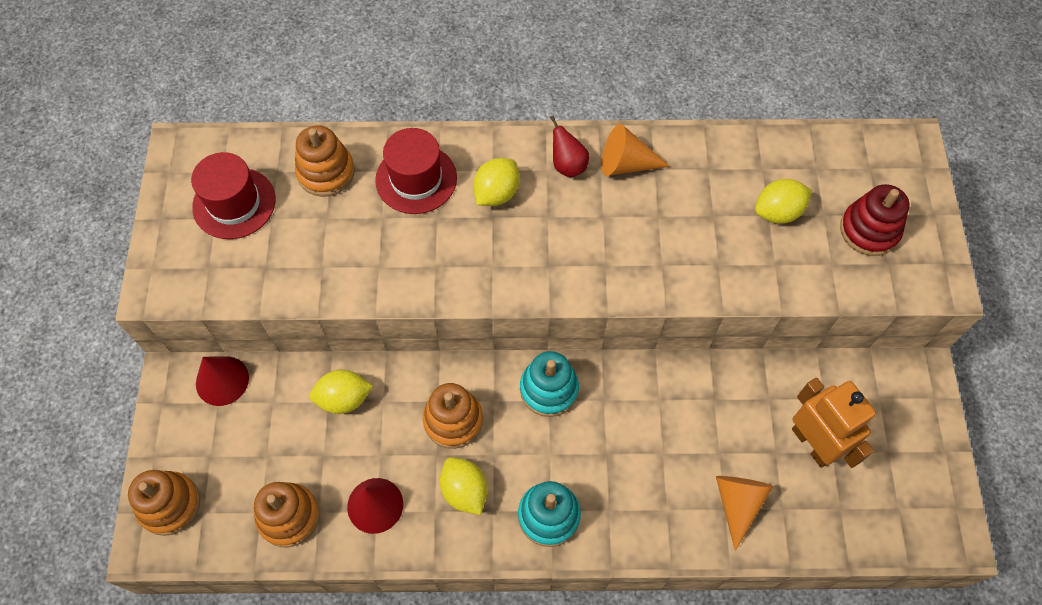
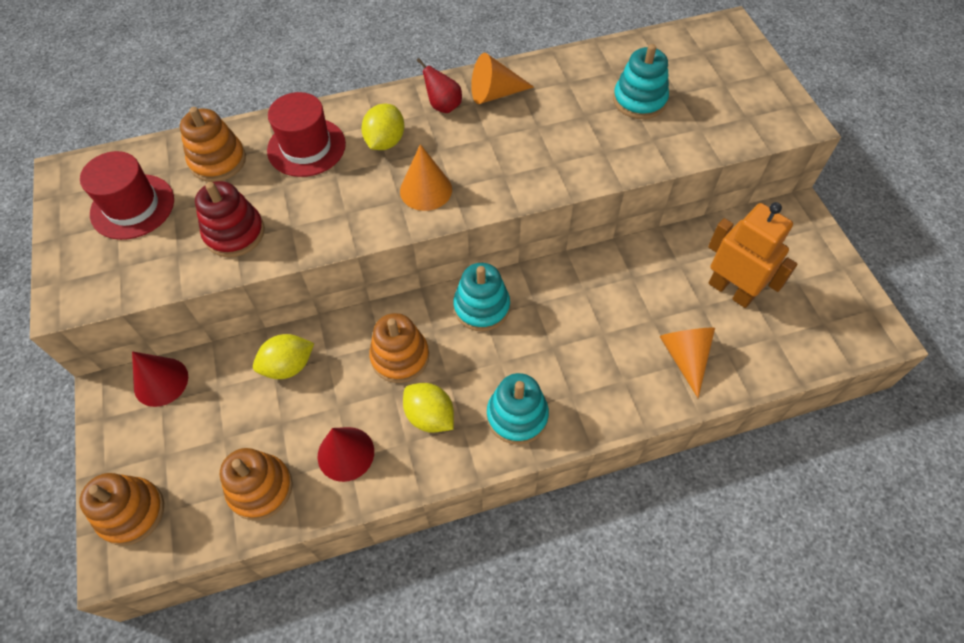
camera: 15 degrees left, 5 degrees down
yellow lemon [755,179,812,224] -> turquoise stacking toy [613,44,669,119]
red stacking toy [840,184,909,256] -> red stacking toy moved to [195,181,265,257]
none -> orange cone [400,144,452,211]

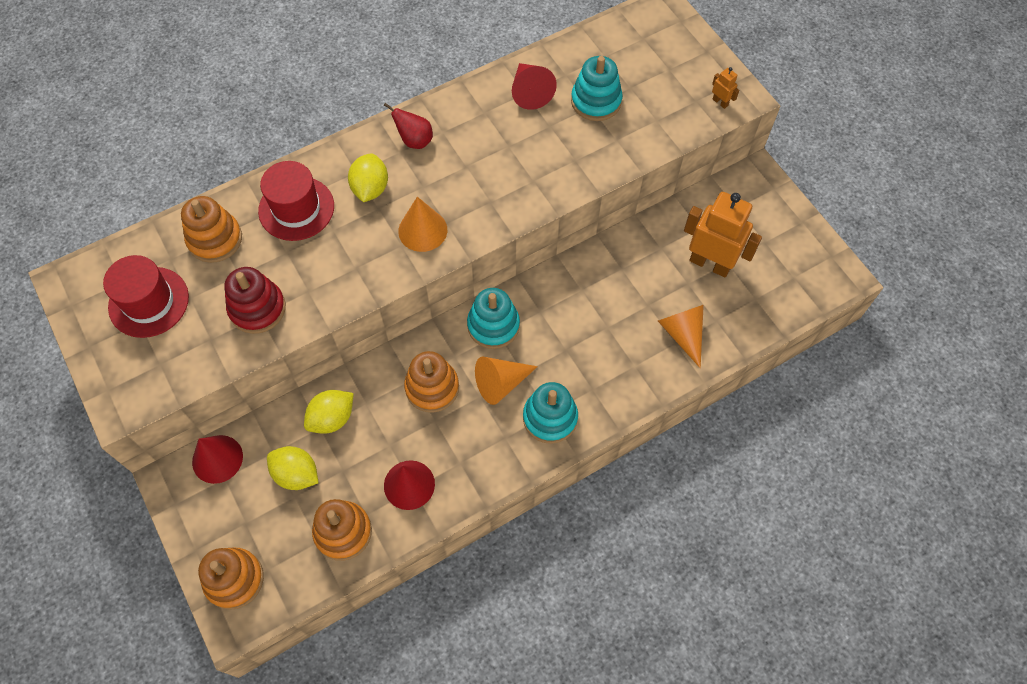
camera: 15 degrees left, 5 degrees up
yellow lemon [403,383,454,433] -> yellow lemon moved to [267,446,318,490]
orange cone [471,53,534,104] -> orange cone moved to [475,357,538,405]
none -> red cone [512,63,557,110]
none -> orange robot [712,67,739,109]

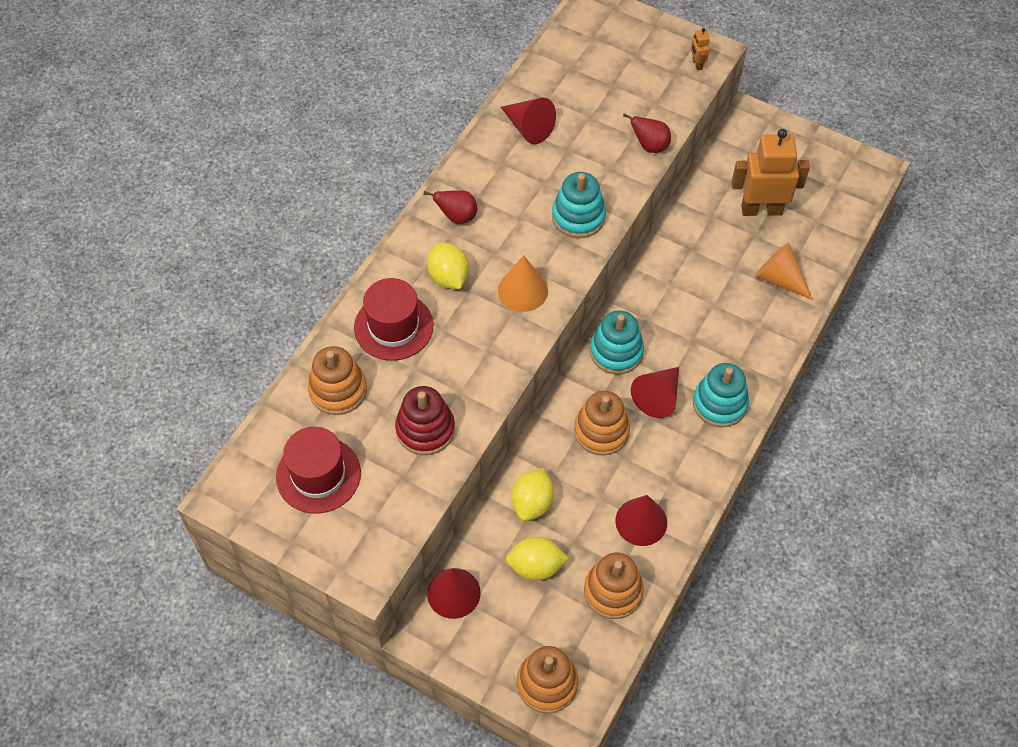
camera: 30 degrees left, 5 degrees down
orange cone [475,357,538,405] -> red cone [631,367,679,418]
turquoise stacking toy [571,56,623,121] -> turquoise stacking toy moved to [552,172,606,238]
orange robot [712,67,739,109] -> orange robot turned 120 degrees counterclockwise [691,28,710,70]
none -> red pear [623,113,671,153]

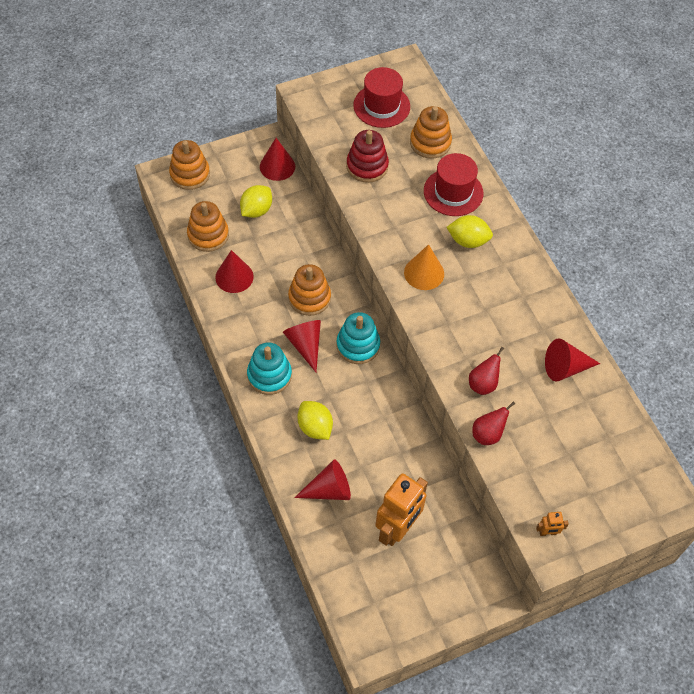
camera: 125 degrees right, 0 degrees up
red pear [424,190,477,224] -> red pear moved to [469,347,504,395]
yellow lemon [511,468,554,521] -> yellow lemon moved to [297,401,333,440]
turquoise stacking toy [552,172,606,238] -> none
orange robot [691,28,710,70] -> orange robot turned 150 degrees clockwise [536,512,568,536]
orange cone [755,243,813,300] -> red cone [294,459,351,500]

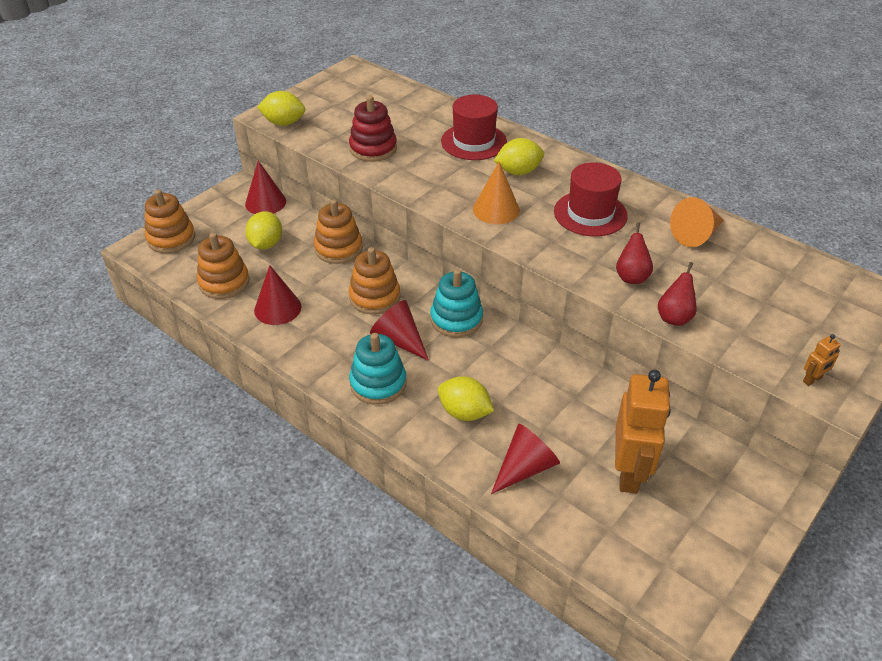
camera: 25 degrees left, 15 degrees down
red hat [353,67,410,128] -> red hat moved to [554,162,628,237]
orange stacking toy [410,106,452,159] -> orange stacking toy moved to [314,199,363,264]
red cone [545,339,600,381] -> orange cone [670,197,724,247]
none -> yellow lemon [257,91,305,126]

